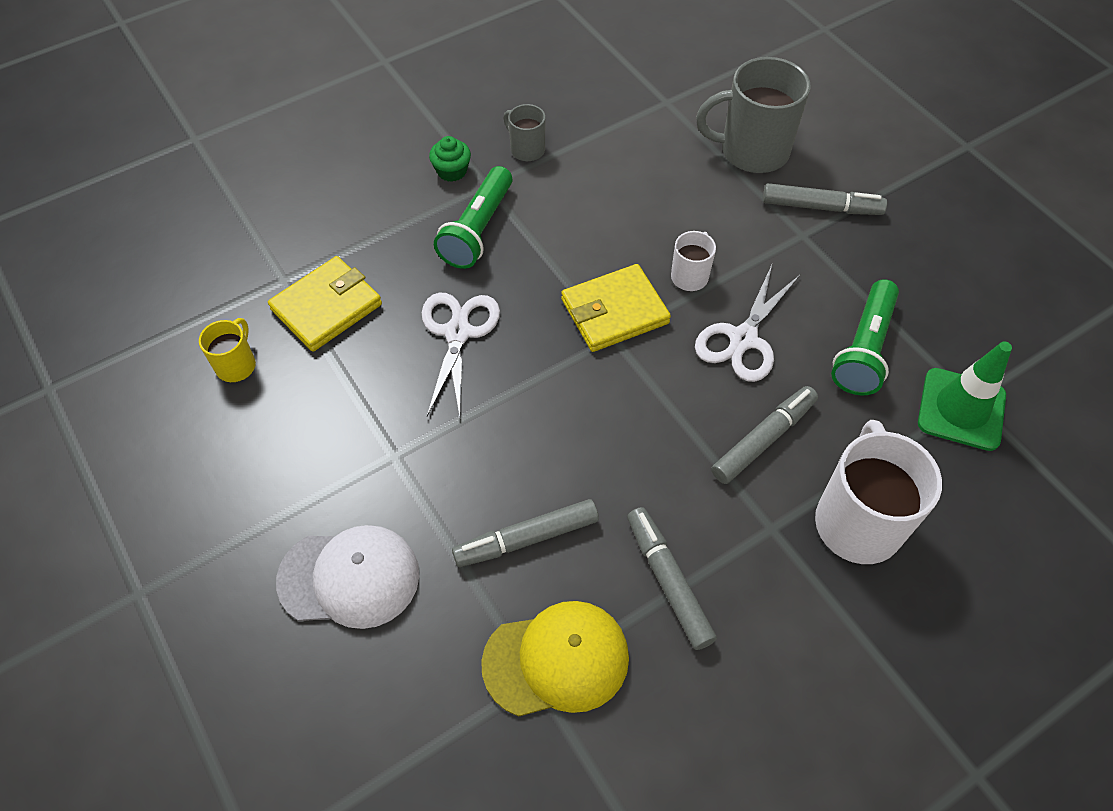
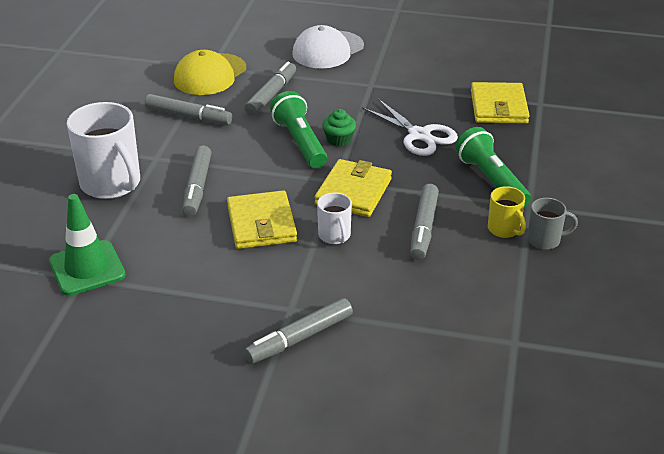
camera: 135 degrees right, 20 degrees down
yellow mug [199,318,256,382] -> yellow mug moved to [488,186,526,238]
green cupcake [429,136,471,182] -> green cupcake moved to [322,109,356,147]
white scissors [695,265,800,382] -> yellow wallet [227,190,297,249]
grey mug [696,57,811,173] -> none
green flashlight [831,279,899,395] -> green flashlight moved to [270,91,327,168]
none -> grey marker [410,184,439,260]

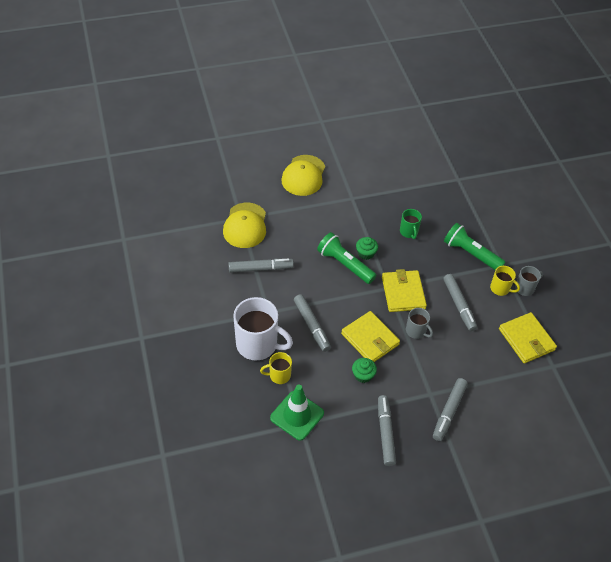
camera: 30 degrees left, 15 degrees up
grey marker [244,62,296,116] -> grey marker moved to [378,395,396,466]
white cap [292,25,364,68] -> yellow cap [281,155,325,196]
white mug [317,193,352,244] -> grey mug [406,308,433,339]
white scissors [362,99,458,156] -> green mug [400,209,422,239]
yellow wallet [471,82,530,123] -> yellow wallet moved to [499,312,557,363]
none -> yellow mug [260,352,292,384]
none -> green cupcake [352,358,377,383]

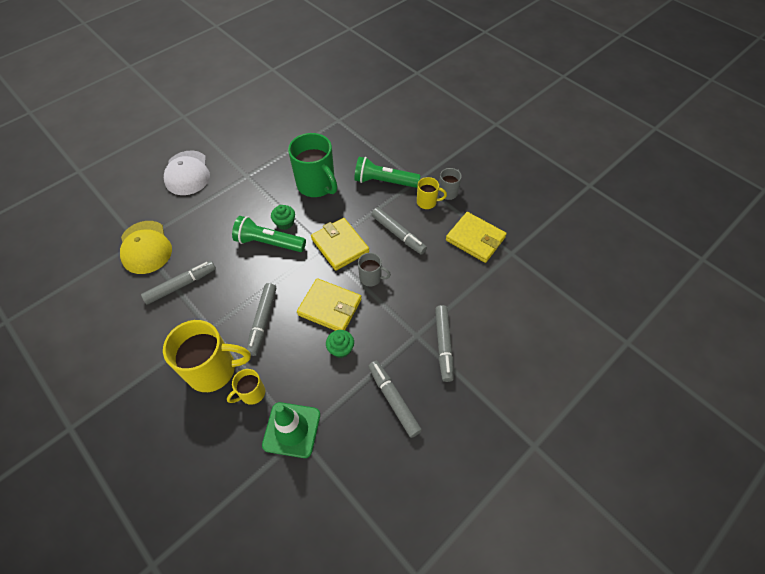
camera: 25 degrees left, 5 degrees up
white mug [233,297,293,361] -> yellow mug [163,320,251,392]
yellow cap [281,155,325,196] -> white cap [164,150,210,195]
grey marker [294,294,331,352] -> grey marker turned 60 degrees clockwise [247,283,276,356]
green mug [400,209,422,239] -> green mug [288,133,337,197], size x1.97

